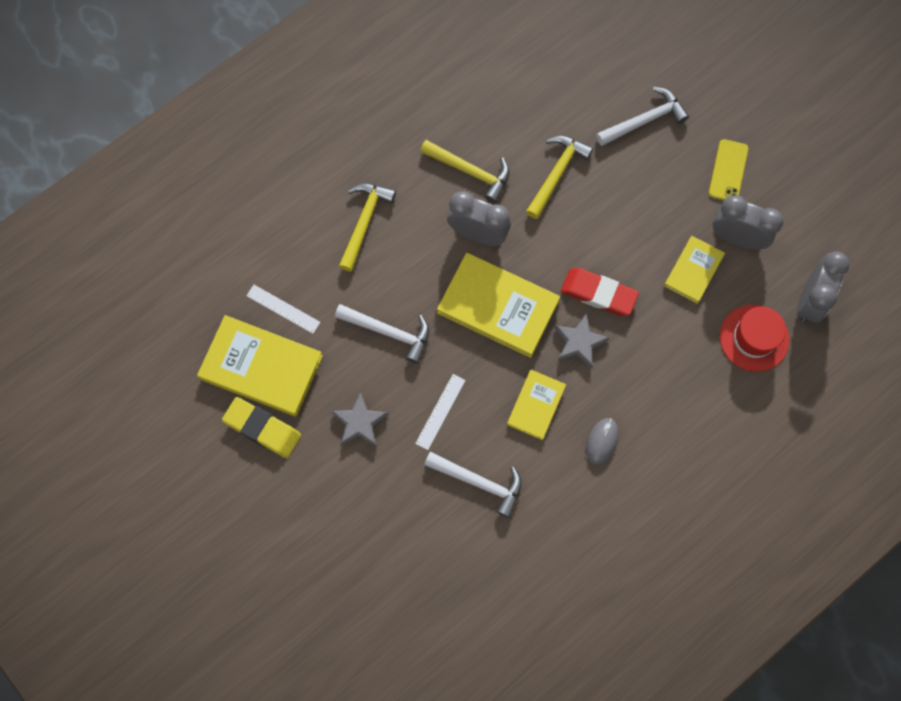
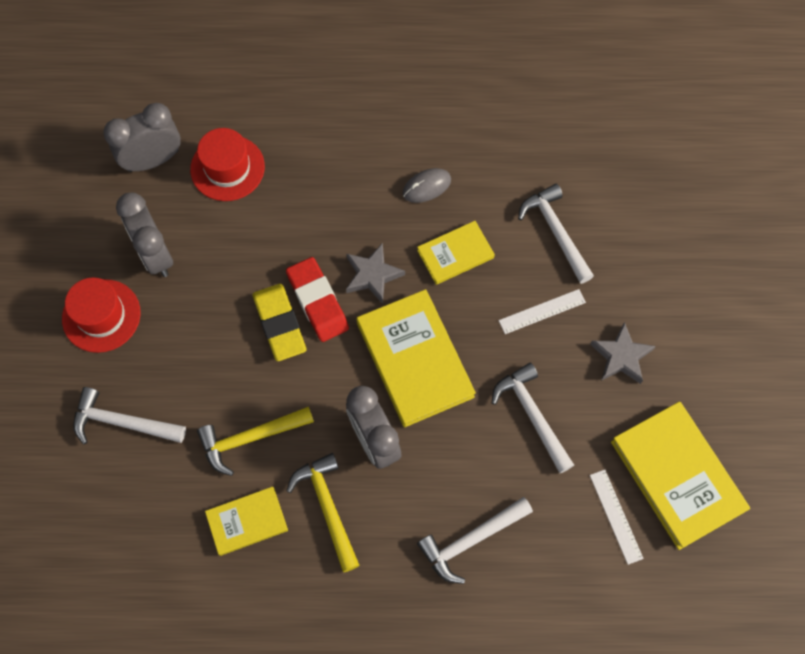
camera: 140 degrees left, 5 degrees down
yellow eraser [222,397,301,458] -> yellow eraser moved to [252,284,306,361]
yellow hammer [339,183,396,272] -> white hammer [417,497,533,584]
yellow book [664,236,725,304] -> yellow book moved to [205,487,288,556]
yellow phone [709,139,748,200] -> red hat [62,278,140,353]

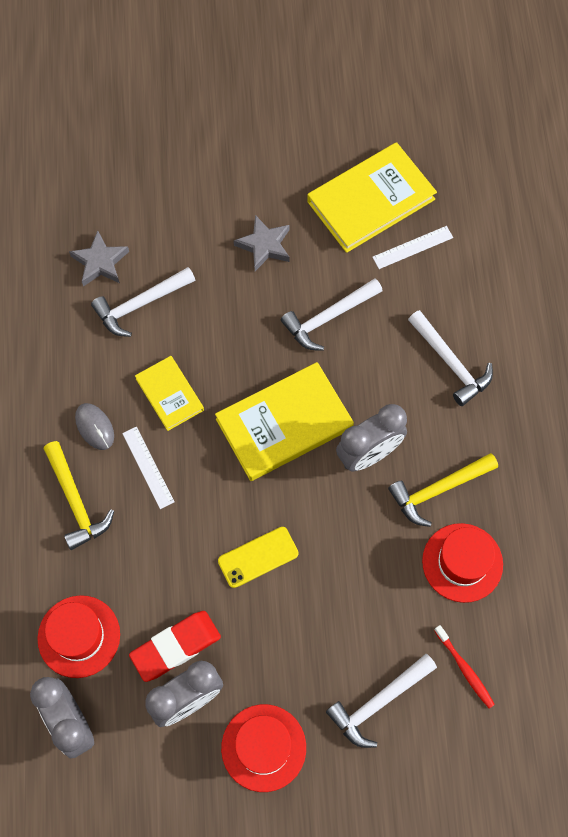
camera: 95 degrees left, 0 degrees up
white hammer [73,387,186,444] -> white hammer turned 45 degrees clockwise [326,654,437,748]
yellow hammer [197,407,314,476] -> yellow hammer moved to [44,441,114,550]
yellow book [205,487,288,556] -> red hat [422,523,503,603]
yellow eraser [252,284,306,361] -> yellow phone [218,527,299,588]
red eraser [286,257,349,342] -> red eraser moved to [129,611,221,682]
grey star [346,243,405,304] -> grey star moved to [69,231,129,286]
white ruler [499,289,586,334] -> white ruler moved to [122,427,174,509]
none -> red toothbrush [434,625,495,708]

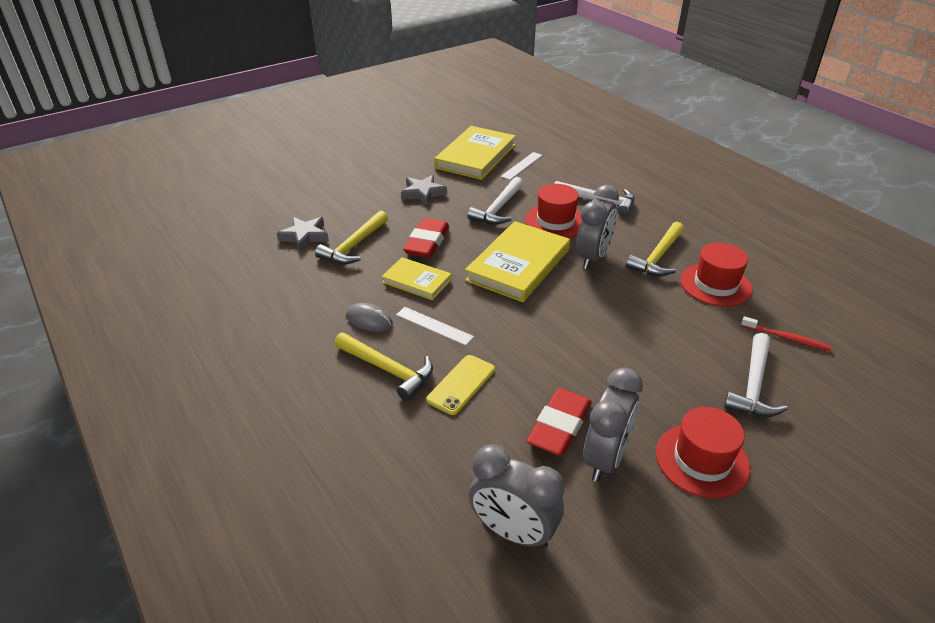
camera: 30 degrees left, 30 degrees down
red hat [38,595,120,678] -> red hat moved to [525,184,582,238]
white hammer [91,267,195,337] -> yellow hammer [315,211,388,264]
yellow phone [218,527,299,588] -> yellow phone moved to [426,355,495,415]
none -> red eraser [403,218,449,258]

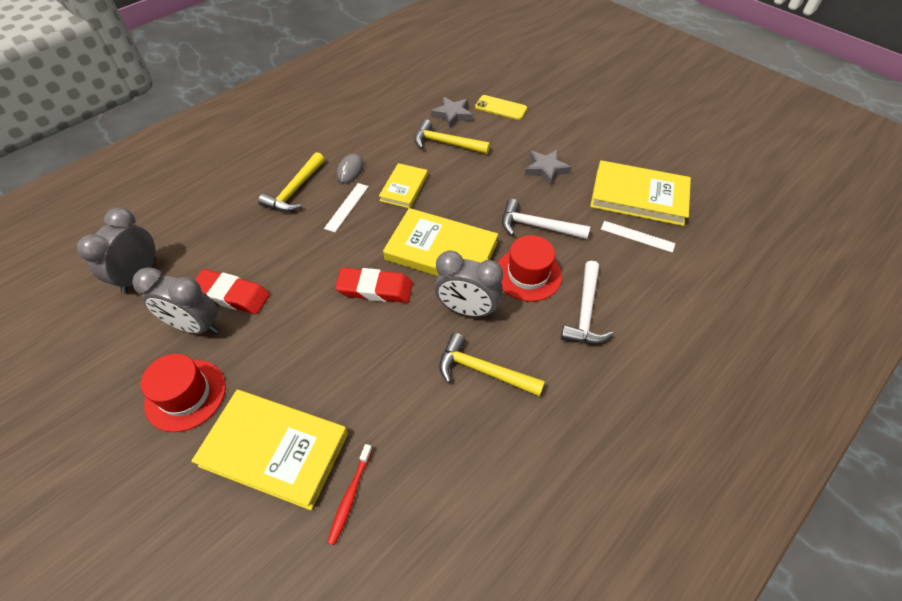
camera: 80 degrees right, 15 degrees up
red eraser [403,218,449,258] -> red eraser moved to [335,268,413,303]
yellow phone [426,355,495,415] -> yellow phone moved to [475,95,527,120]
red hat [681,243,753,307] -> none
white hammer [724,333,788,417] -> yellow book [191,390,348,510]

